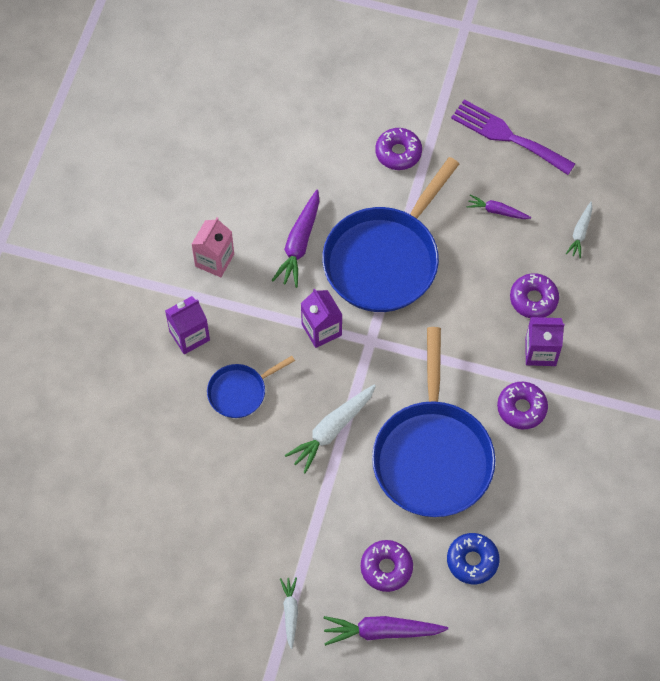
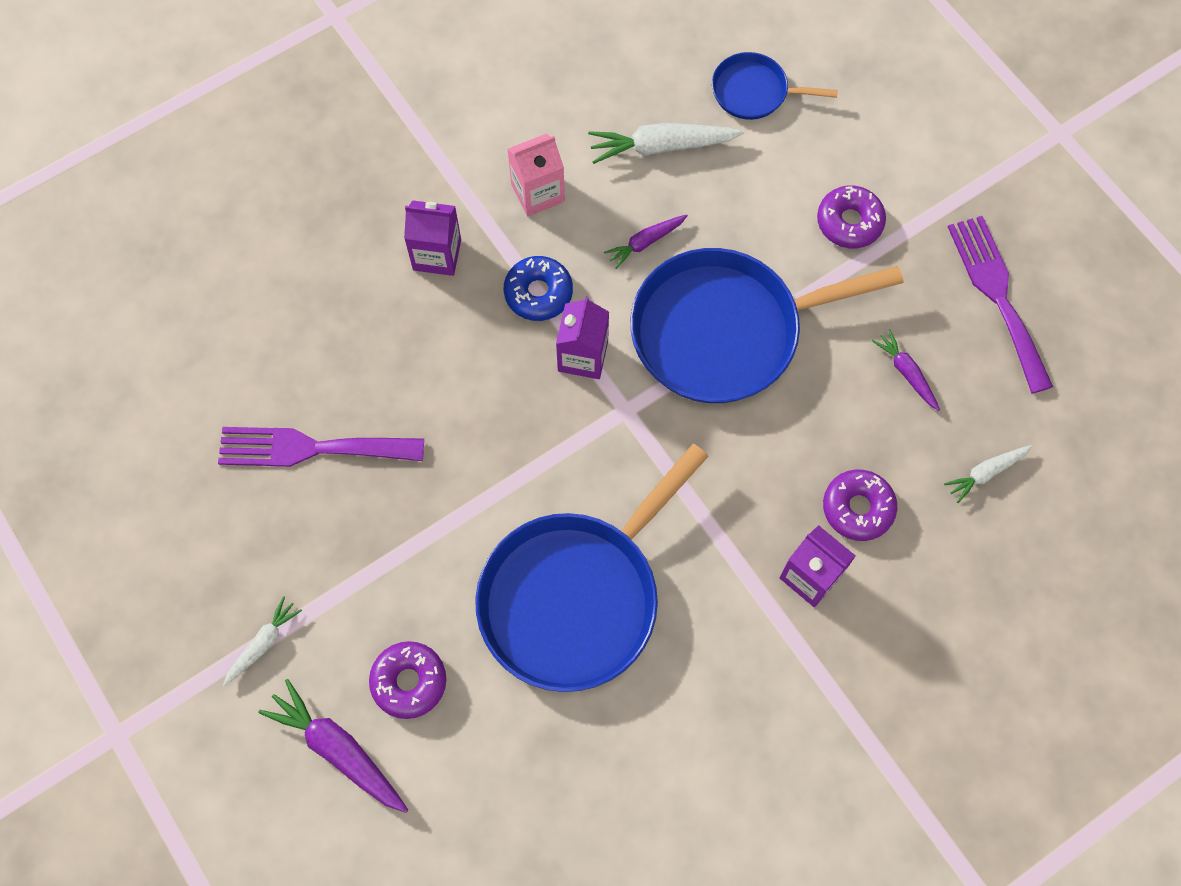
camera: 40 degrees right, 5 degrees up
blue pan [207,356,295,418] -> blue pan moved to [712,52,838,120]
purple carrot [272,190,319,288] -> purple carrot [604,214,688,269], size x0.59
white carrot [285,384,376,474] -> white carrot moved to [588,123,744,164]
blue donut [447,533,500,584] -> blue donut moved to [504,256,573,321]
purple donut [497,382,548,429] -> none
none -> purple fork [218,427,424,467]

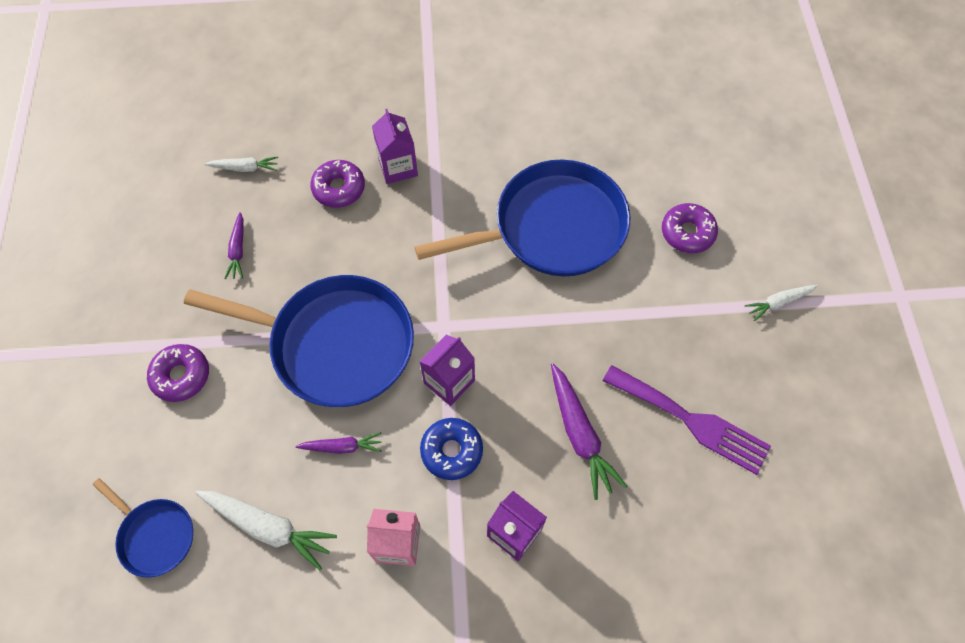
camera: 150 degrees left, 5 degrees down
purple carrot [258,679,408,813] -> purple carrot moved to [551,363,627,500]
purple fork [948,216,1053,393] -> none

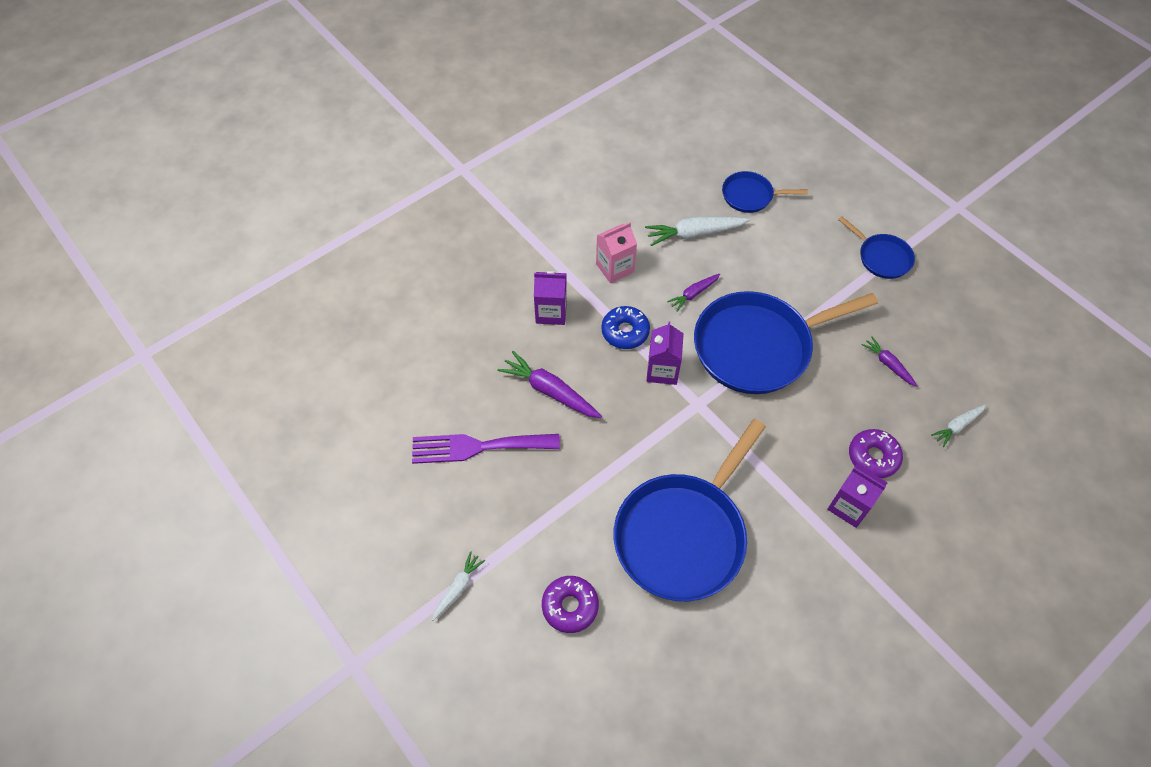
camera: 145 degrees right, 5 degrees down
purple donut [147,344,209,402] -> none
none -> blue pan [838,217,915,279]

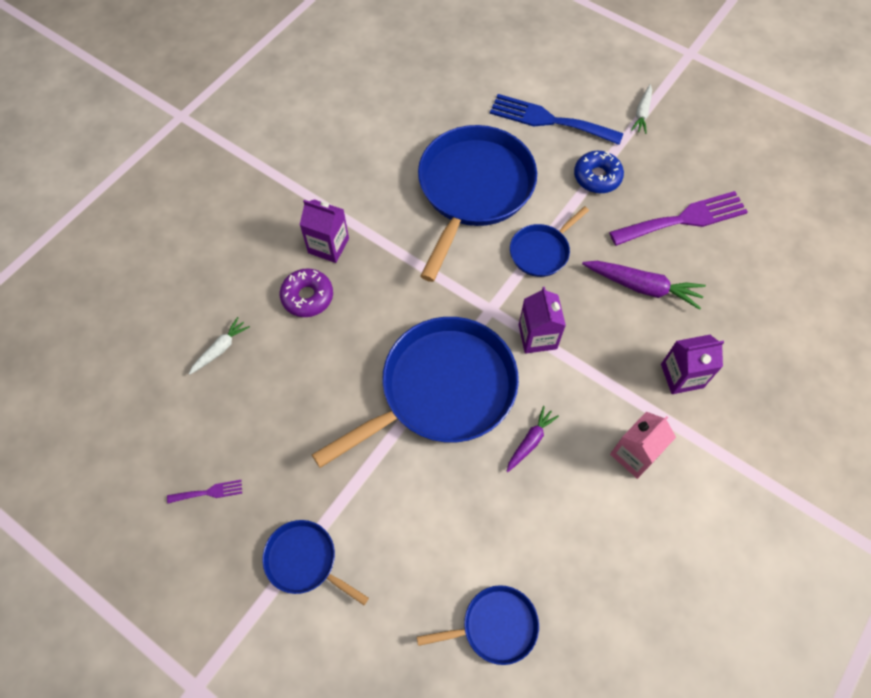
camera: 165 degrees right, 5 degrees up
purple donut [542,576,599,633] -> blue fork [490,94,624,145]
blue donut [601,306,650,349] -> blue donut moved to [574,151,624,193]
white carrot [645,216,750,246] -> none
purple carrot [861,336,917,387] -> none
none -> purple fork [167,480,242,503]
none -> blue pan [510,206,589,277]

